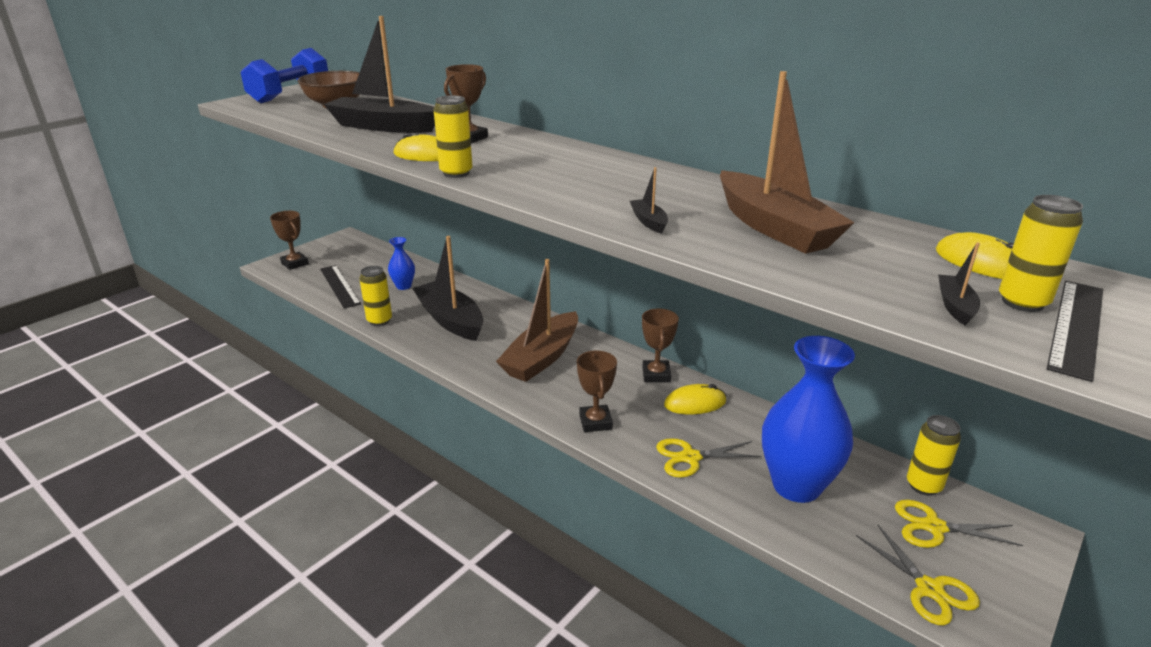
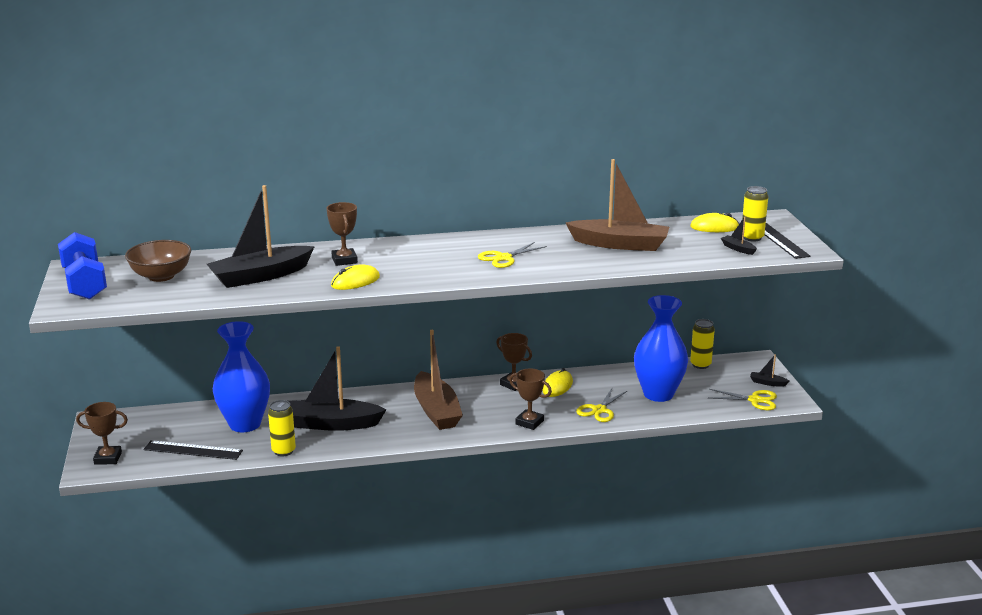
camera: 50 degrees left, 5 degrees down
blue vase [388,237,415,290] -> blue vase [213,321,270,432], size x2.13
yellow can [434,95,473,178] -> none
black boat [630,167,668,234] -> black boat moved to [750,354,789,387]
yellow scissors [895,500,1023,548] -> yellow scissors moved to [478,242,547,268]

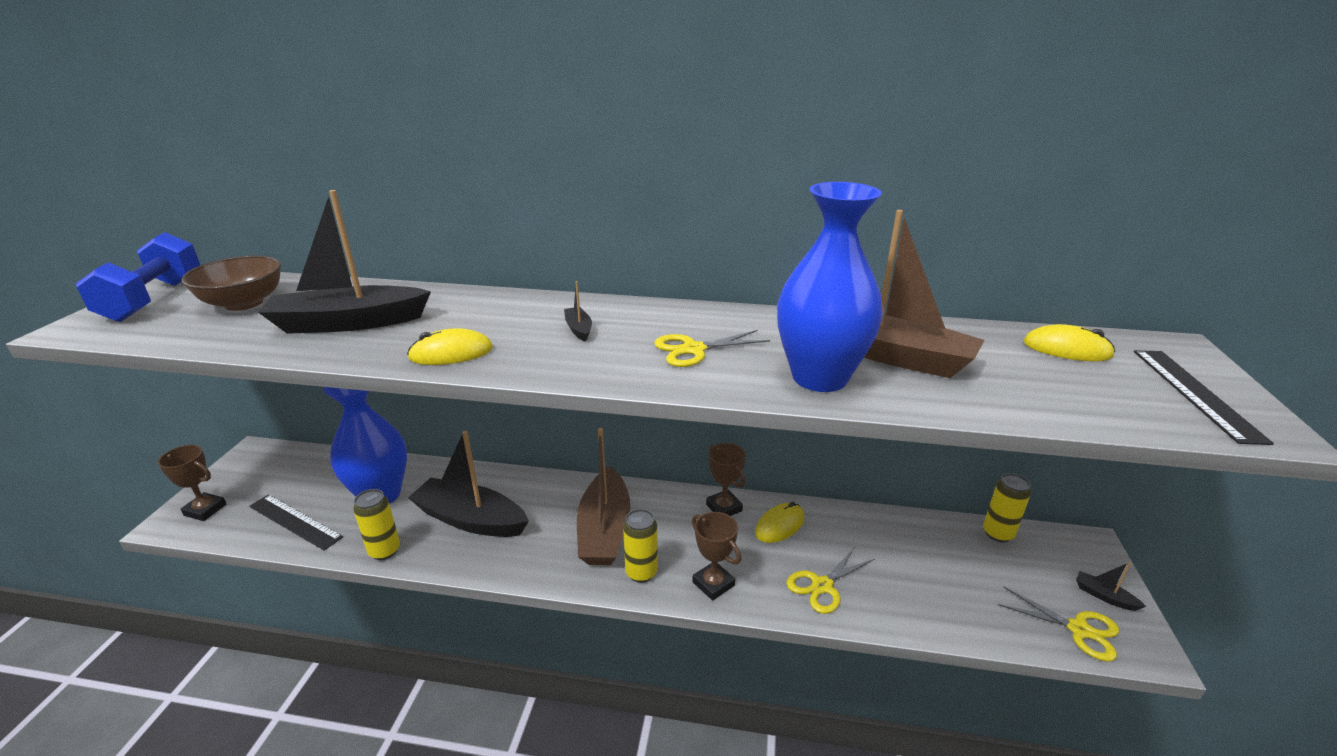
camera: 20 degrees right, 5 degrees up
brown trophy [327,202,358,266] -> none
blue vase [634,295,688,402] -> blue vase moved to [777,182,883,392]
black boat [721,217,757,255] -> black boat moved to [564,281,592,341]
yellow can [742,186,768,242] -> yellow can moved to [623,509,658,583]

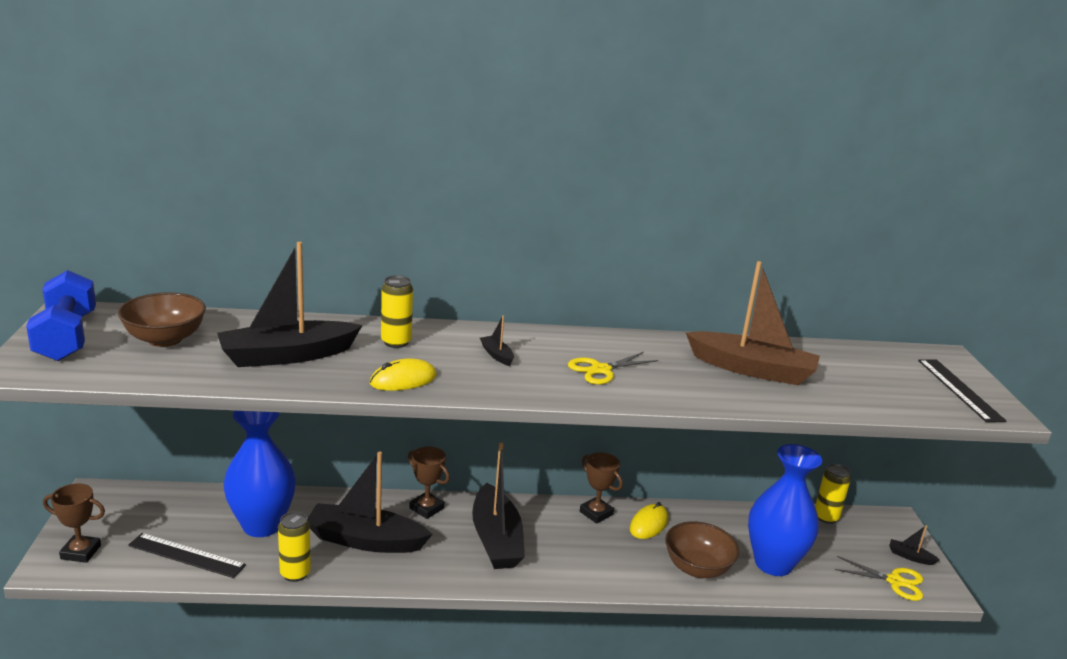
camera: 15 degrees left, 5 degrees down
brown boat [577,428,630,565] -> black boat [472,443,525,569]
yellow can [623,509,658,583] -> yellow can moved to [381,275,413,348]
brown trophy [692,512,741,600] -> brown trophy moved to [408,447,450,519]
blue vase [777,182,883,392] -> blue vase moved to [748,444,822,576]
yellow scissors [786,547,875,614] -> brown bowl [665,521,739,578]
yellow mouse [1023,324,1115,361] -> none

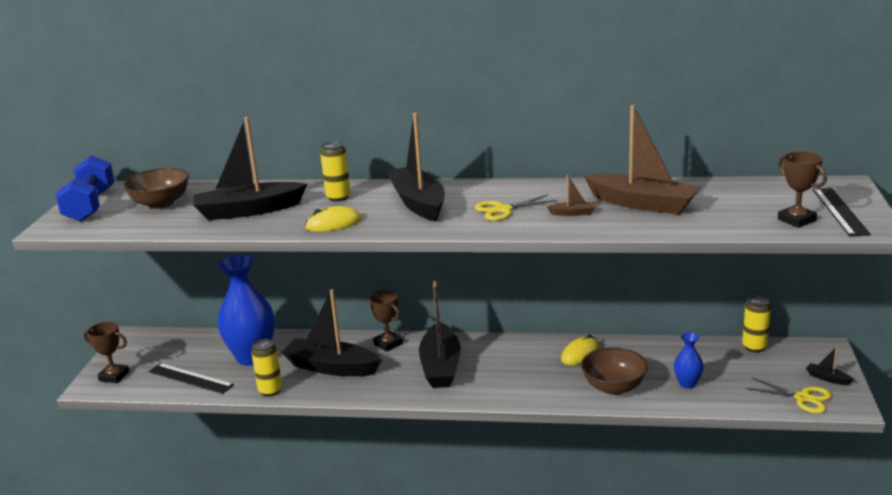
camera: 15 degrees right, 0 degrees up
black boat [480,315,514,366] -> black boat [387,113,445,221], size x2.48
brown trophy [580,452,623,524] -> brown trophy moved to [778,152,827,228]
blue vase [748,444,822,576] -> blue vase [674,332,704,389], size x0.47
none -> brown boat [547,175,596,216]

